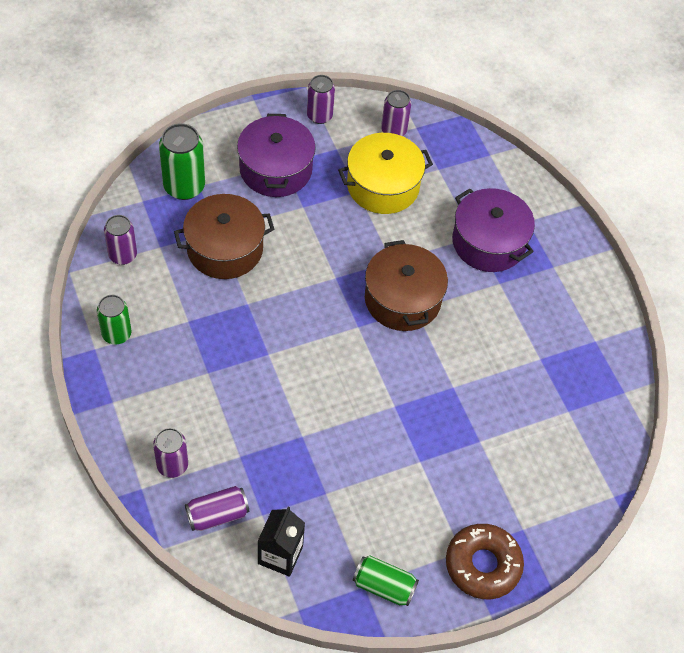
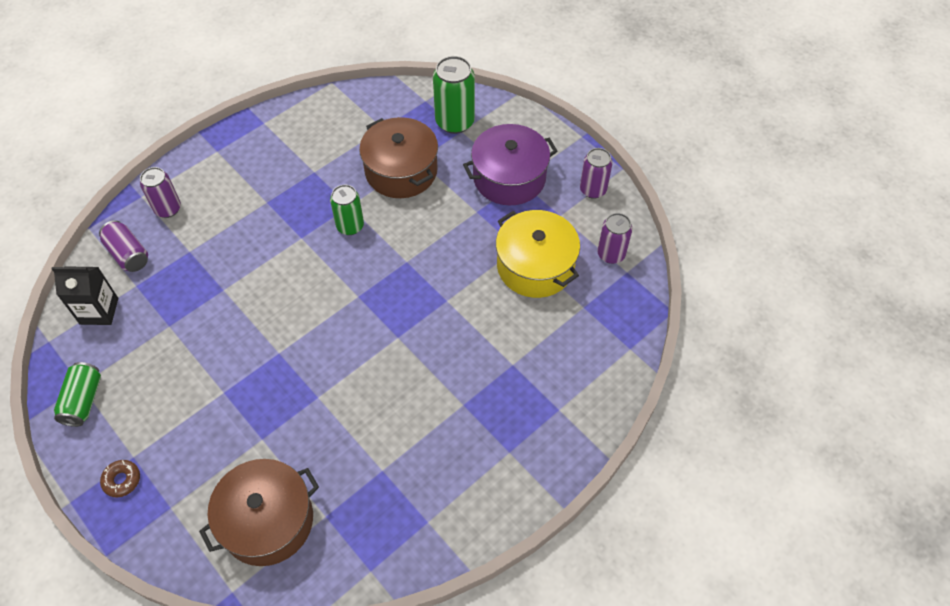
camera: 75 degrees right, 0 degrees up
green can [97,295,131,345] -> green can moved to [330,185,364,235]
purple can [104,215,137,265] -> none
brown pot [365,240,448,331] -> brown pot moved to [199,459,319,566]
brown donut [446,524,524,599] -> brown donut [100,460,140,497], size x0.48
purple pot [452,188,535,272] -> none

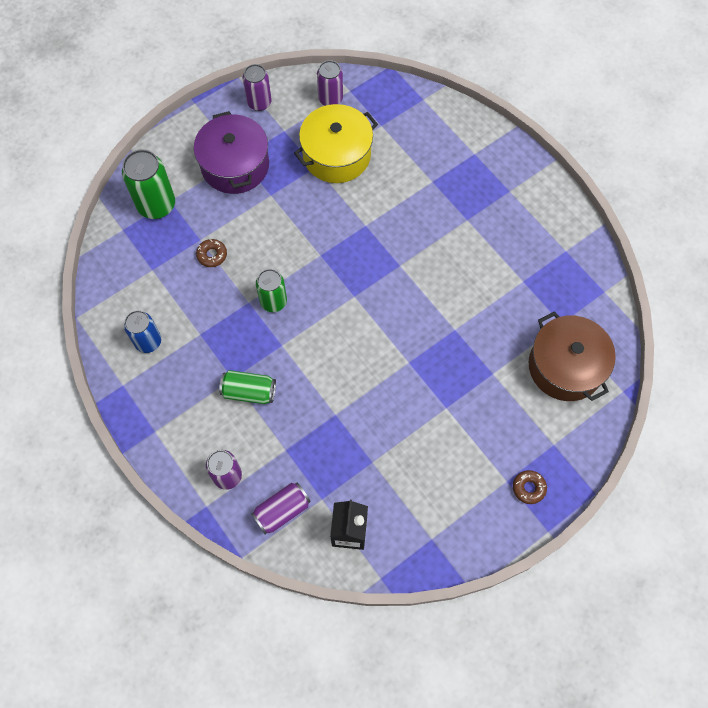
camera: 85 degrees left, 10 degrees up
green can [54,362,101,427] -> green can moved to [219,370,276,404]
brown pot [359,117,438,198] -> brown donut [196,239,227,267]
none -> blue can [124,310,161,353]

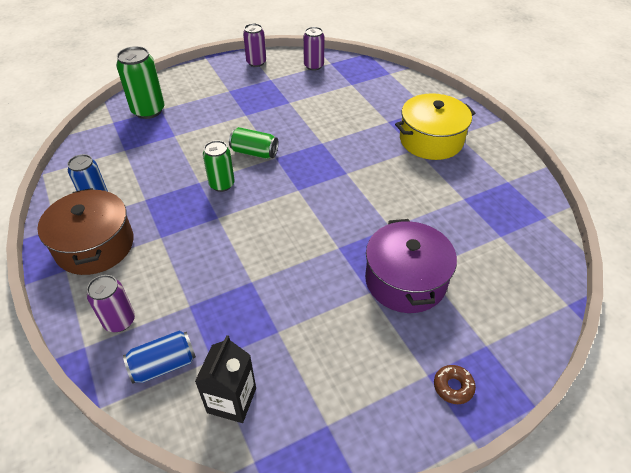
camera: 10 degrees right, 20 degrees down
purple pot [194,111,269,194] -> purple pot moved to [365,219,457,313]
brown donut [196,239,227,267] -> none
green can [219,370,276,404] -> green can moved to [229,127,278,159]
purple can [251,482,311,535] -> blue can [123,330,196,384]
yellow pot [294,104,378,183] -> yellow pot moved to [395,93,475,160]
brown pot [529,311,616,401] -> brown pot moved to [37,188,133,275]

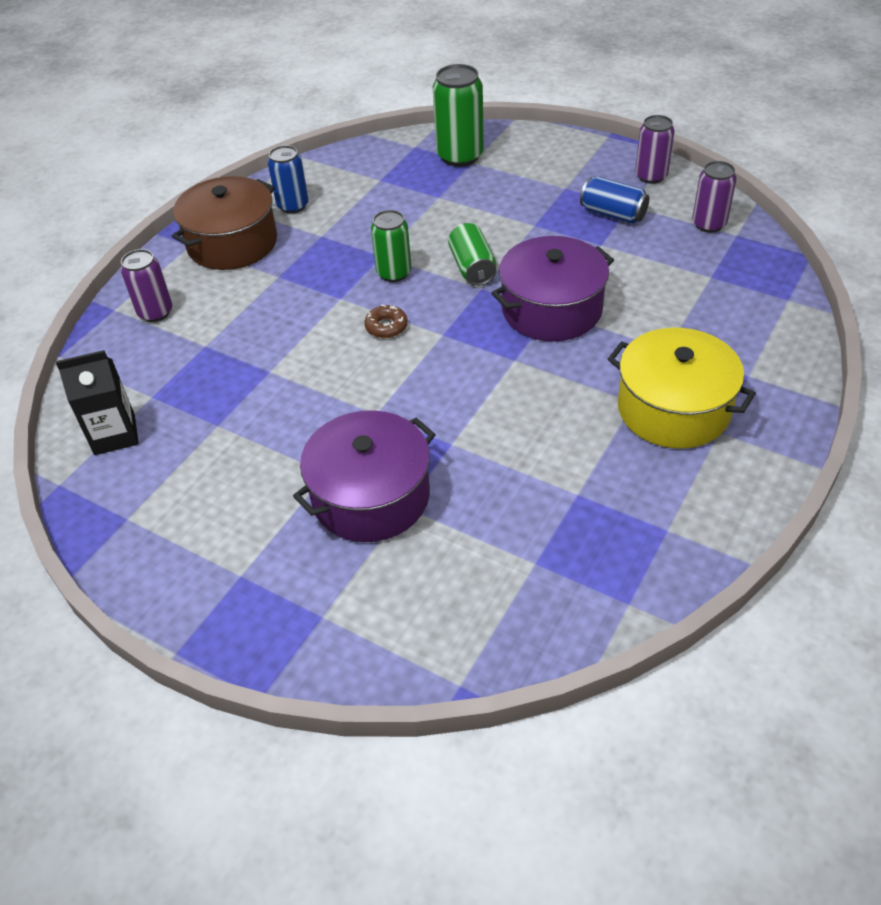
camera: 60 degrees right, 0 degrees up
blue can [123,330,196,384] -> blue can moved to [580,177,649,224]
brown donut [434,365,476,404] -> brown donut moved to [364,305,408,338]
none -> purple pot [491,236,614,341]

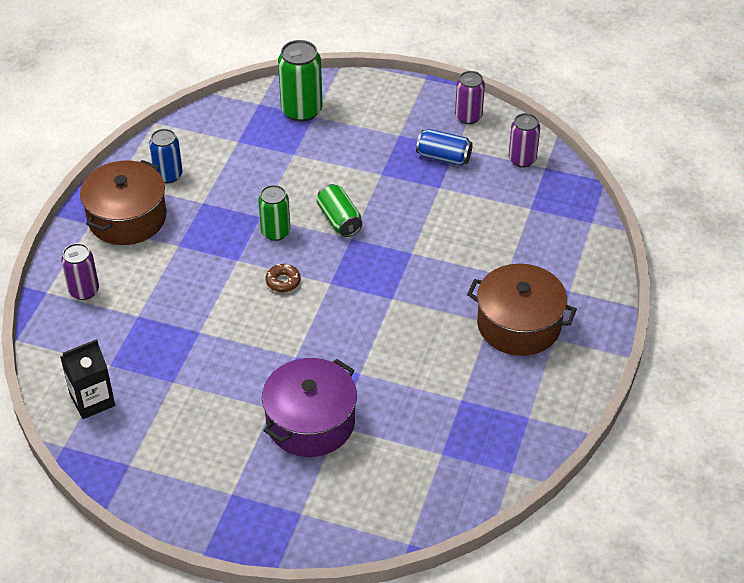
camera: 15 degrees left, 0 degrees up
purple pot [491,236,614,341] -> none
yellow pot [608,328,756,449] -> brown pot [467,264,577,356]

